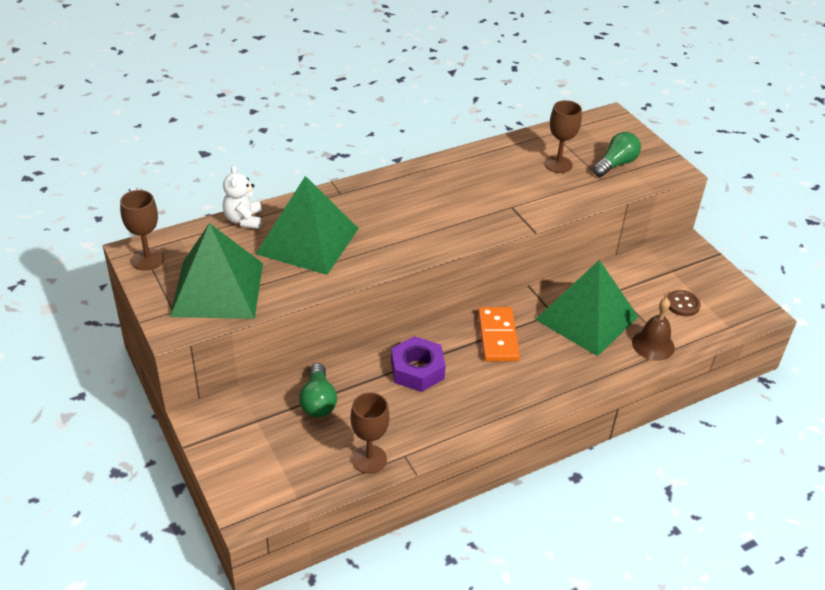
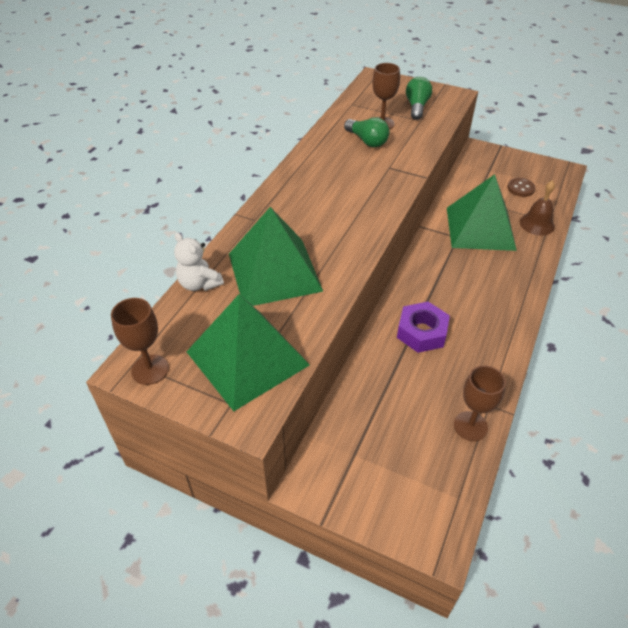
camera: 35 degrees left, 5 degrees up
green light bulb [299,363,337,417] -> green light bulb moved to [344,117,389,147]
orange domino [478,307,520,361] -> none

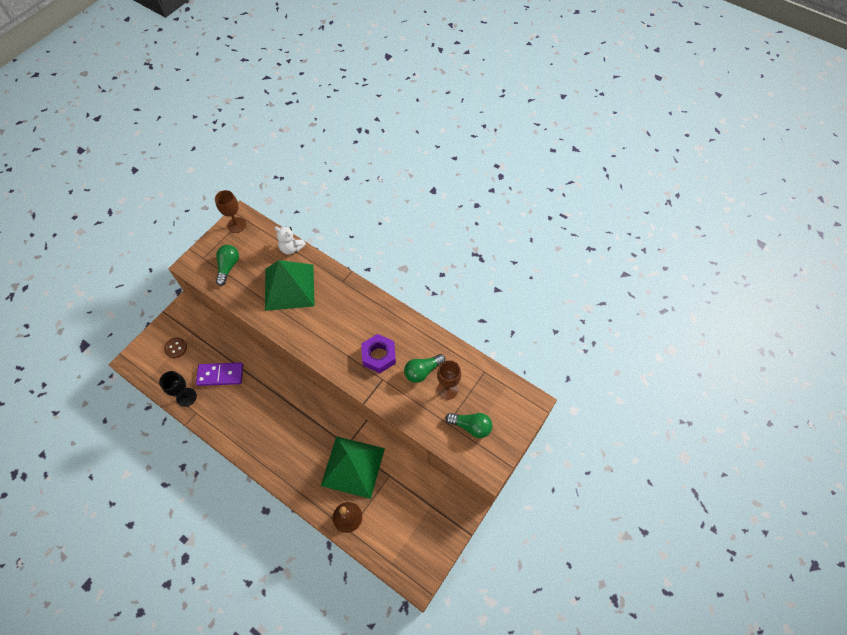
camera: 100 degrees right, 15 degrees up
white teddy bear [174,233,224,291] -> white teddy bear turned 120 degrees counterclockwise [274,226,306,255]
green pyramid [187,294,310,411] -> green light bulb [216,245,239,286]
purple nut [397,302,450,353] -> purple nut moved to [361,334,396,373]
brown goblet [454,365,506,441] -> black goblet [159,371,197,407]
brown button [507,178,536,197] -> brown button moved to [164,337,187,358]
none -> purple domino [196,362,243,386]

